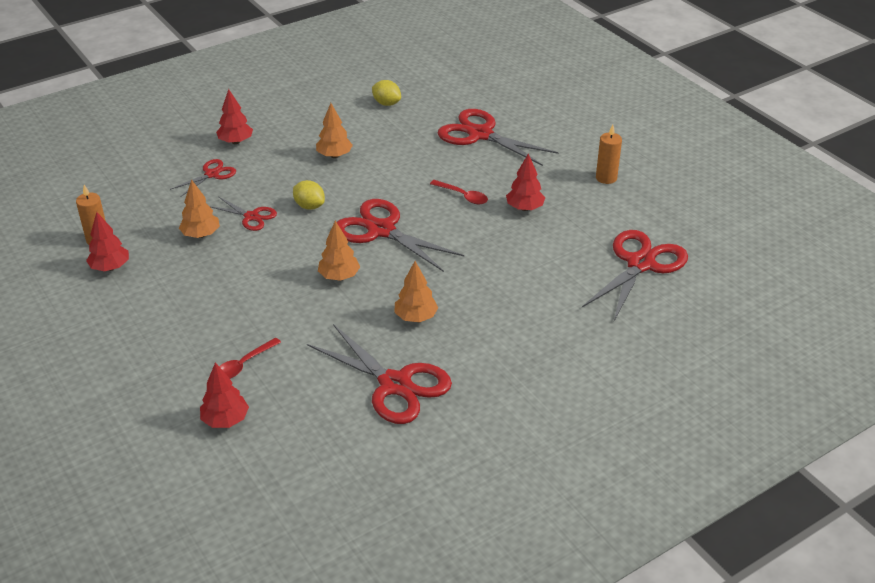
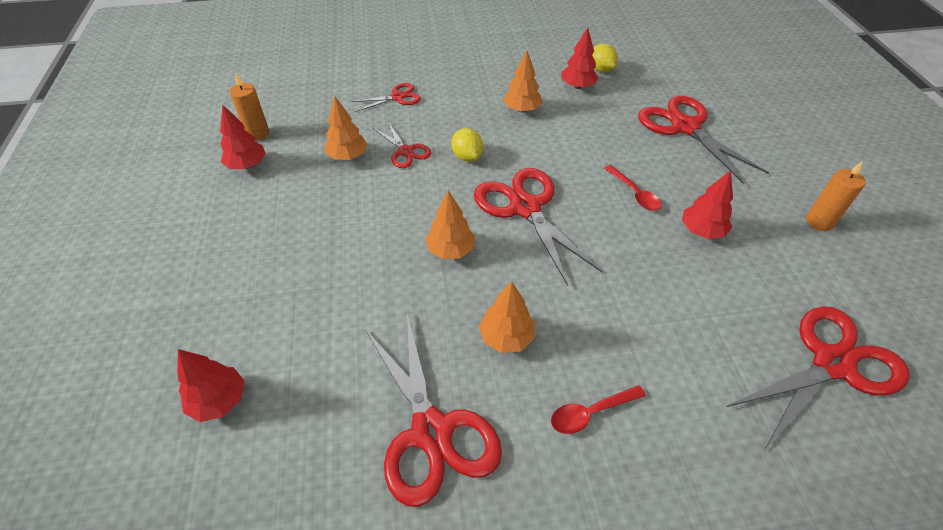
camera: 25 degrees right, 10 degrees up
red tree [216,89,253,144] -> red tree moved to [562,28,599,89]
red spoon [219,338,281,379] -> red spoon moved to [551,385,646,434]

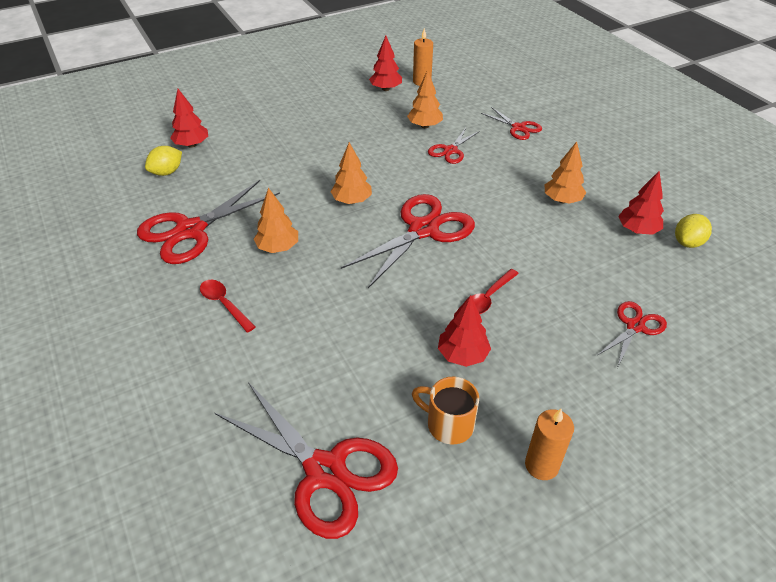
camera: 70 degrees right, 5 degrees down
yellow lemon [451,128,483,162] -> yellow lemon moved to [145,146,182,176]
red scissors [638,96,769,184] -> red scissors [598,301,667,368], size x0.53
none -> orange mug [412,377,479,445]

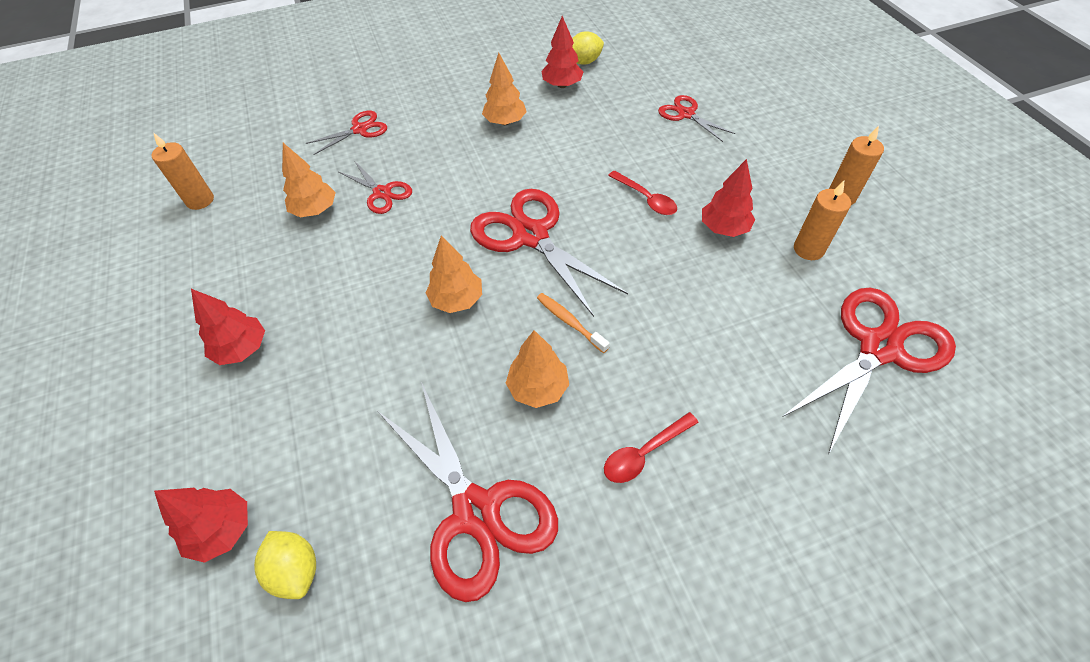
camera: 80 degrees left, 10 degrees up
red tree [369,36,402,91] -> red tree moved to [191,289,265,365]
orange mug [412,377,479,445] -> orange candle [794,181,851,260]
yellow lemon [675,214,712,248] -> yellow lemon turned 75 degrees counterclockwise [572,32,604,65]
none -> orange toothbrush [537,293,610,353]

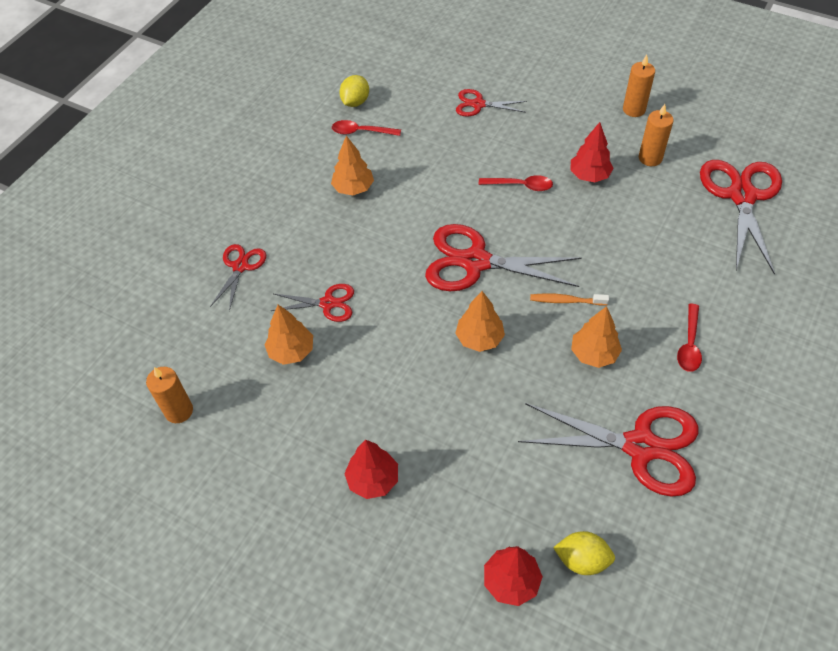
camera: 40 degrees left, 0 degrees up
red tree [542,16,584,88] -> red spoon [332,120,401,136]

